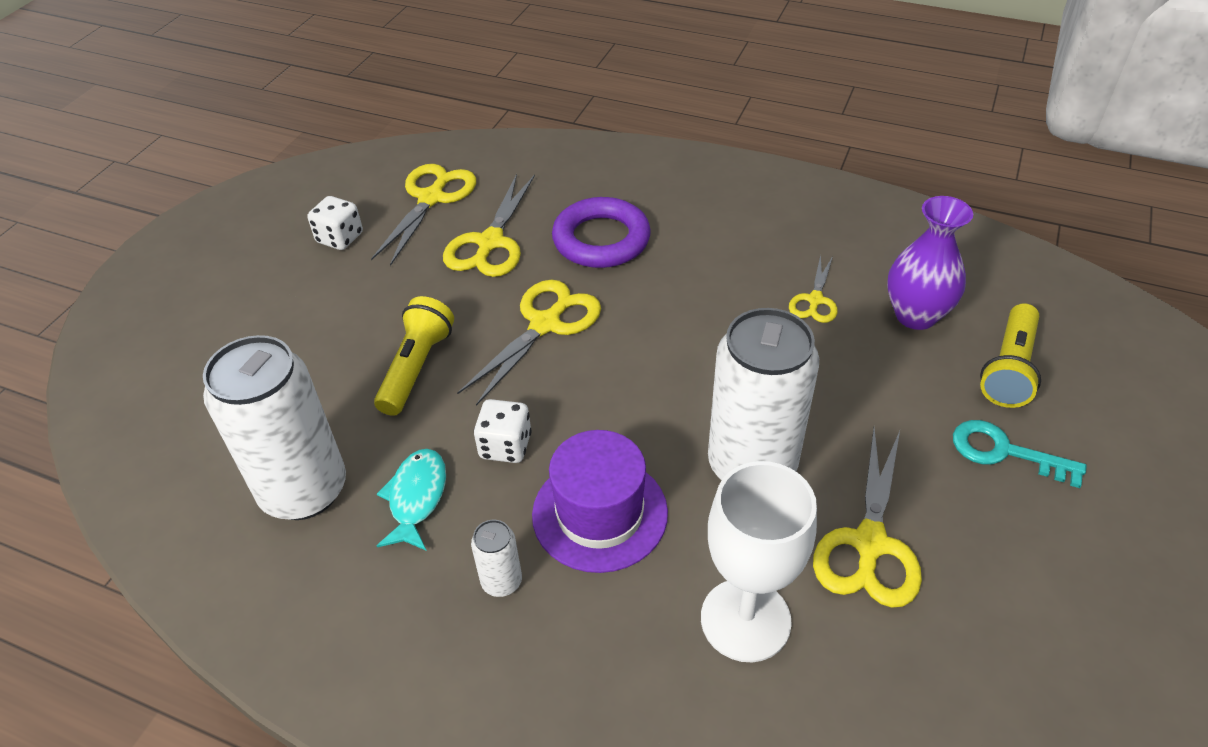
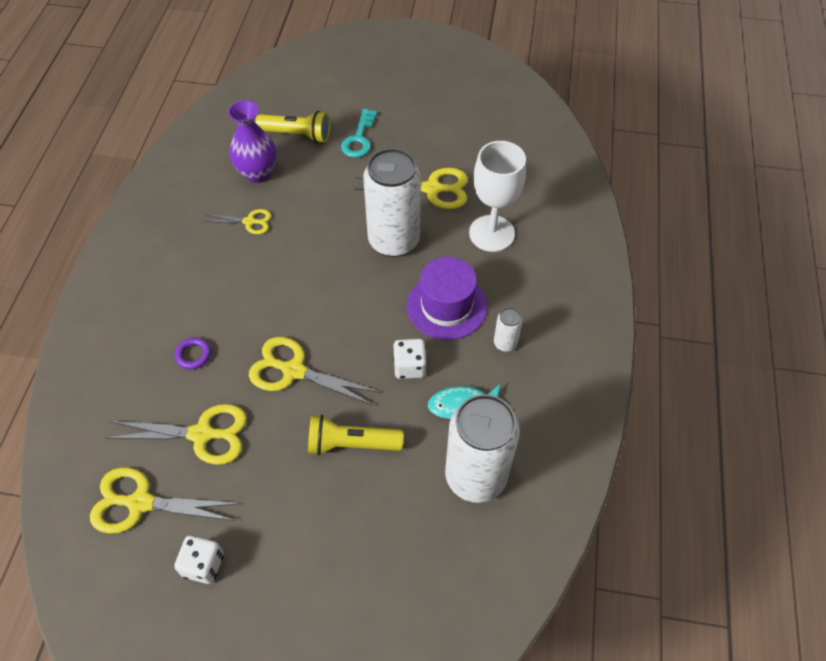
camera: 105 degrees left, 10 degrees up
purple ring [552,197,651,268] -> purple ring [175,337,211,370], size x0.46

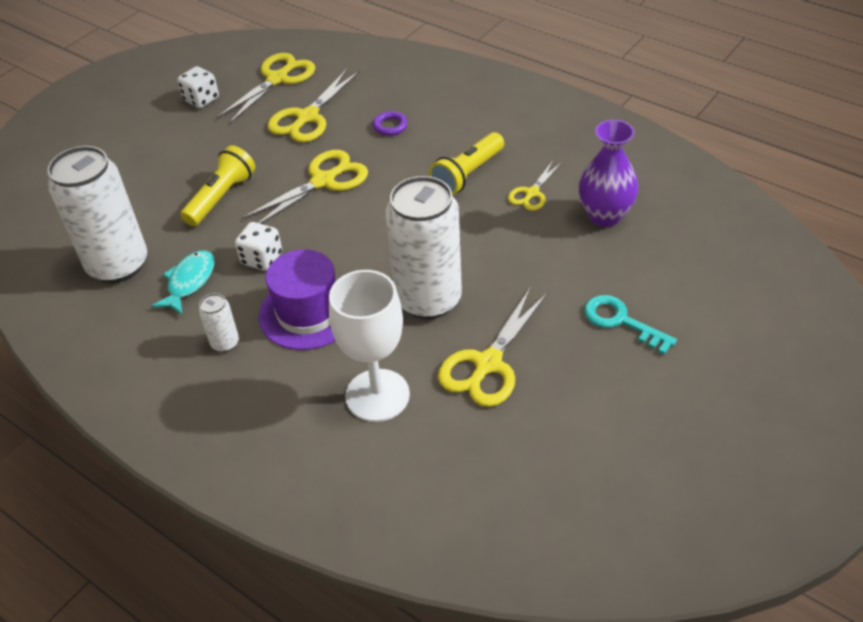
camera: 120 degrees right, 10 degrees down
yellow flashlight [255,111,330,143] -> yellow flashlight moved to [429,132,504,195]

